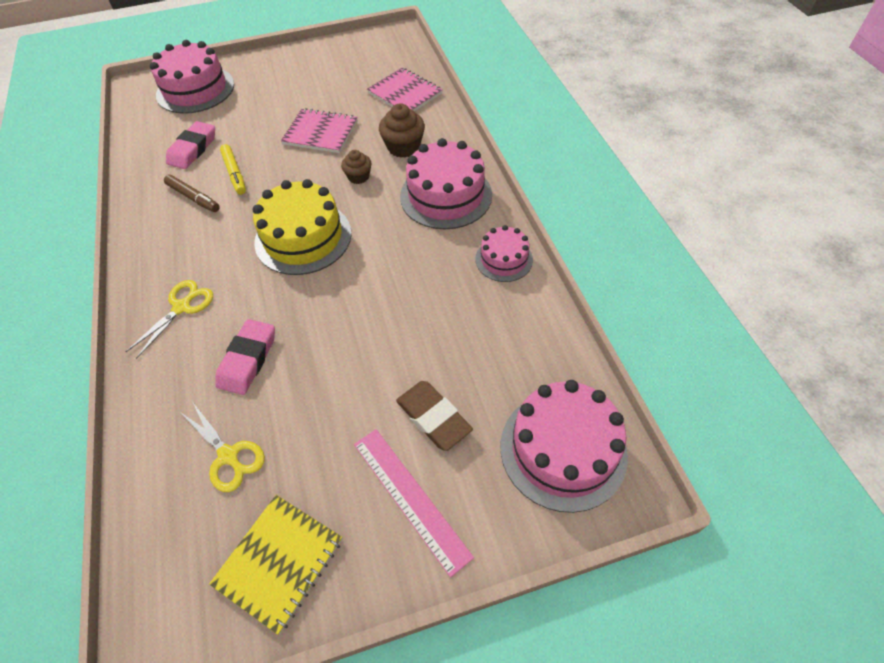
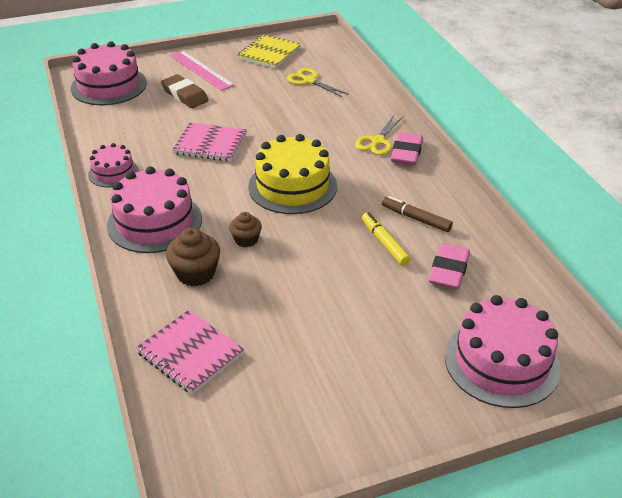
camera: 175 degrees right, 15 degrees down
pink eraser [215,319,275,395] -> pink eraser moved to [391,132,423,165]
pink notebook [281,108,358,153] -> pink notebook moved to [172,122,247,162]

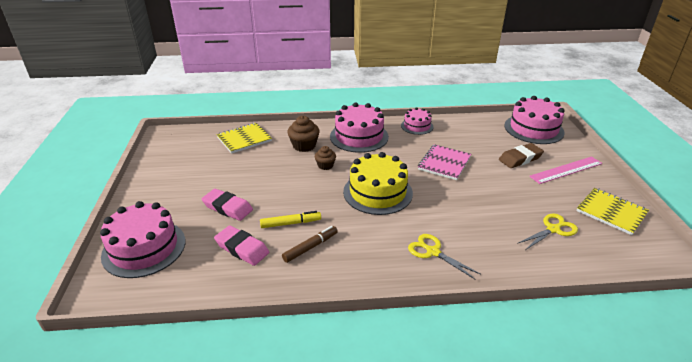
camera: 105 degrees right, 5 degrees down
pink notebook [136,310,244,394] -> yellow notebook [216,123,272,154]
pink eraser [391,132,423,165] -> pink eraser moved to [202,189,253,221]

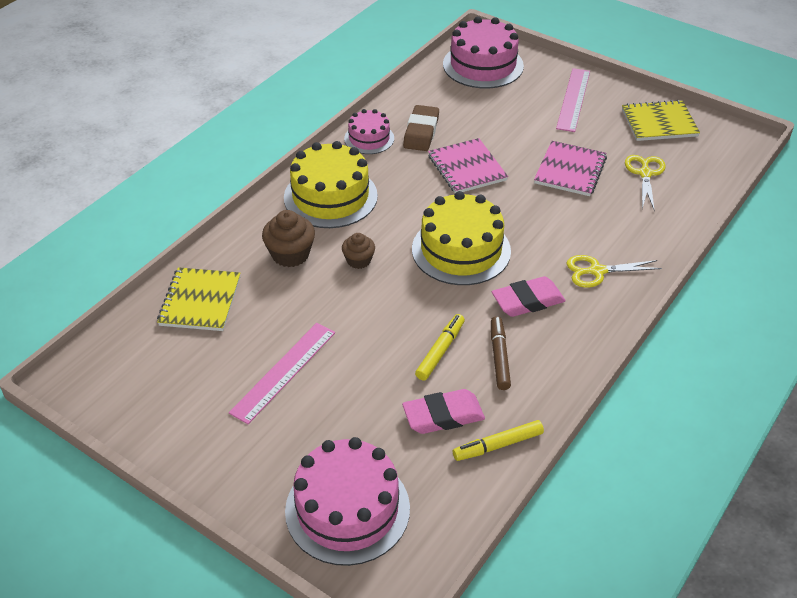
camera: 50 degrees left, 10 degrees up
pink eraser [202,189,253,221] -> pink eraser moved to [492,276,566,317]
pink cake [330,102,389,153] -> yellow cake [284,141,378,228]
brown eraser [499,143,544,168] -> brown eraser moved to [403,105,439,151]
none -> pink ruler [229,323,335,424]
none -> yellow marker [453,420,544,461]
none -> pink notebook [534,141,607,196]

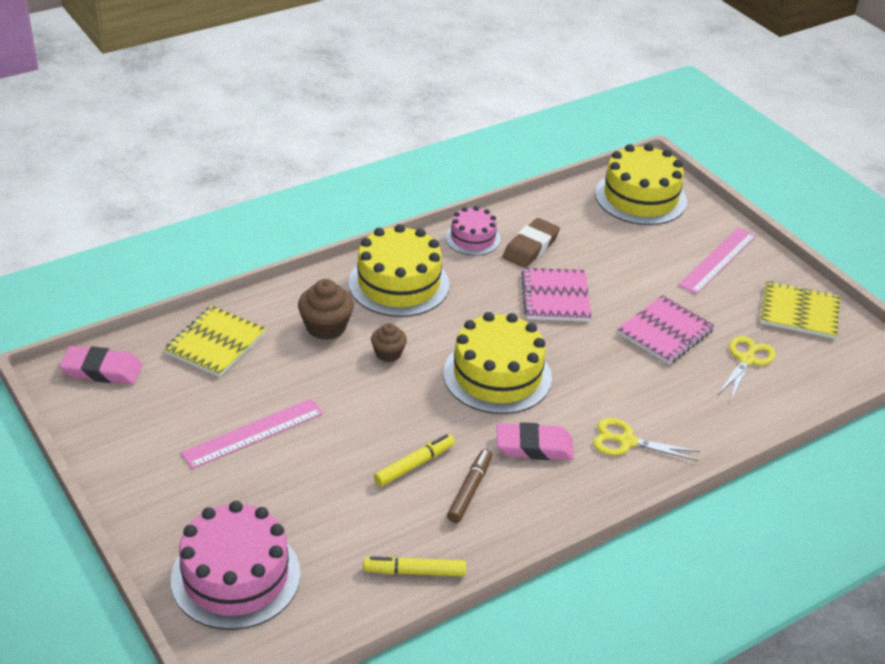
camera: 20 degrees right, 5 degrees down
pink eraser [402,389,485,434] -> pink eraser moved to [60,346,143,384]
pink cake [443,16,524,88] -> yellow cake [595,144,687,225]

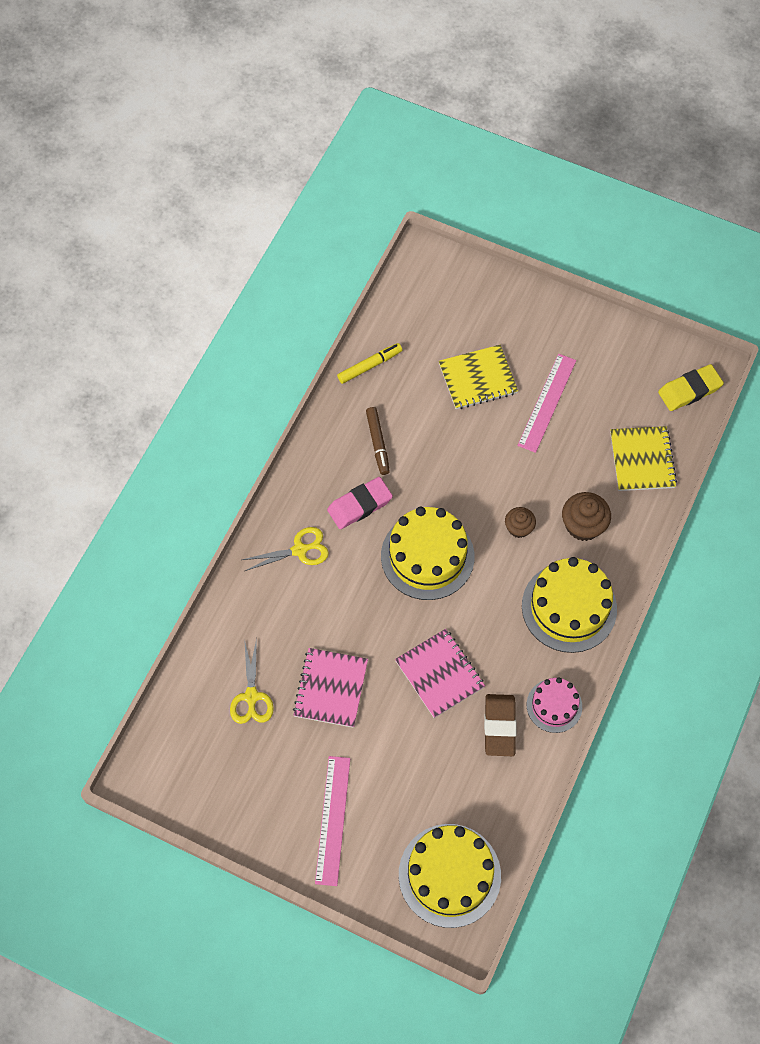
camera: 150 degrees right, 25 degrees up
pink eraser [60,346,143,384] -> yellow eraser [658,364,724,411]
pink cake [171,501,301,630] -> none
yellow marker [374,434,455,487] -> none
yellow notebook [760,281,840,339] -> yellow notebook moved to [439,345,518,409]

